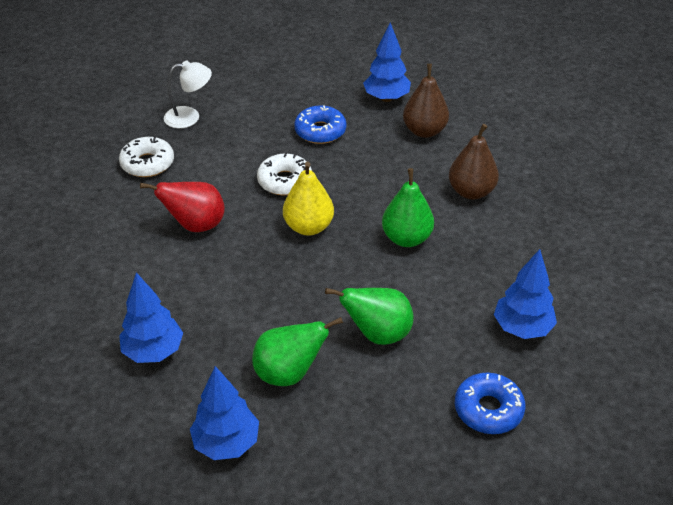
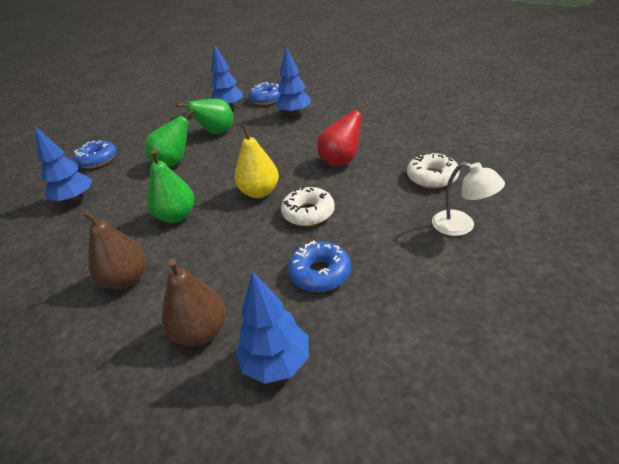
camera: 155 degrees right, 5 degrees down
white lamp [164,61,212,128] -> white lamp turned 105 degrees counterclockwise [432,162,505,236]
none -> blue donut [248,82,281,105]

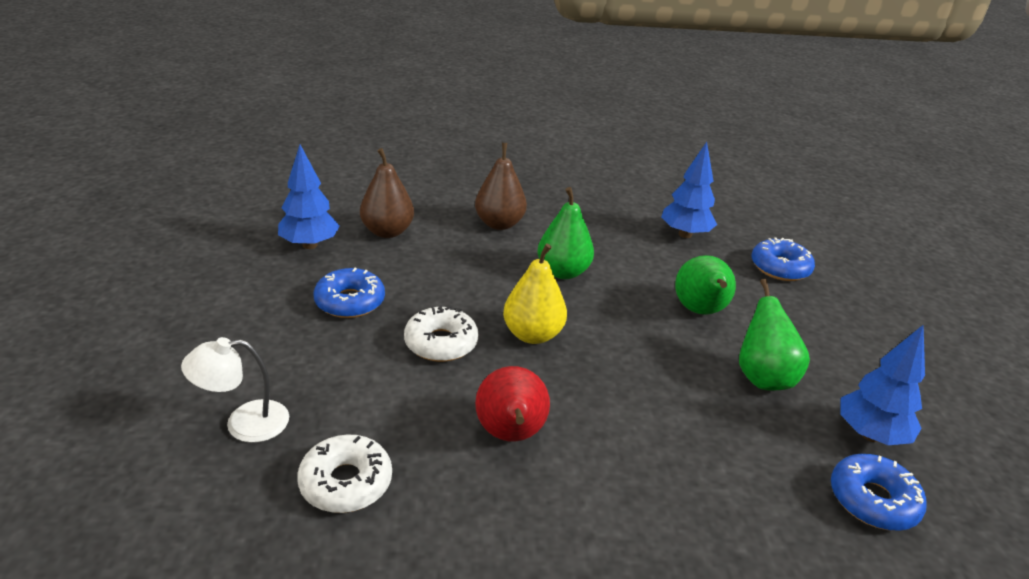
camera: 120 degrees right, 5 degrees down
blue tree [275,47,311,116] -> none

